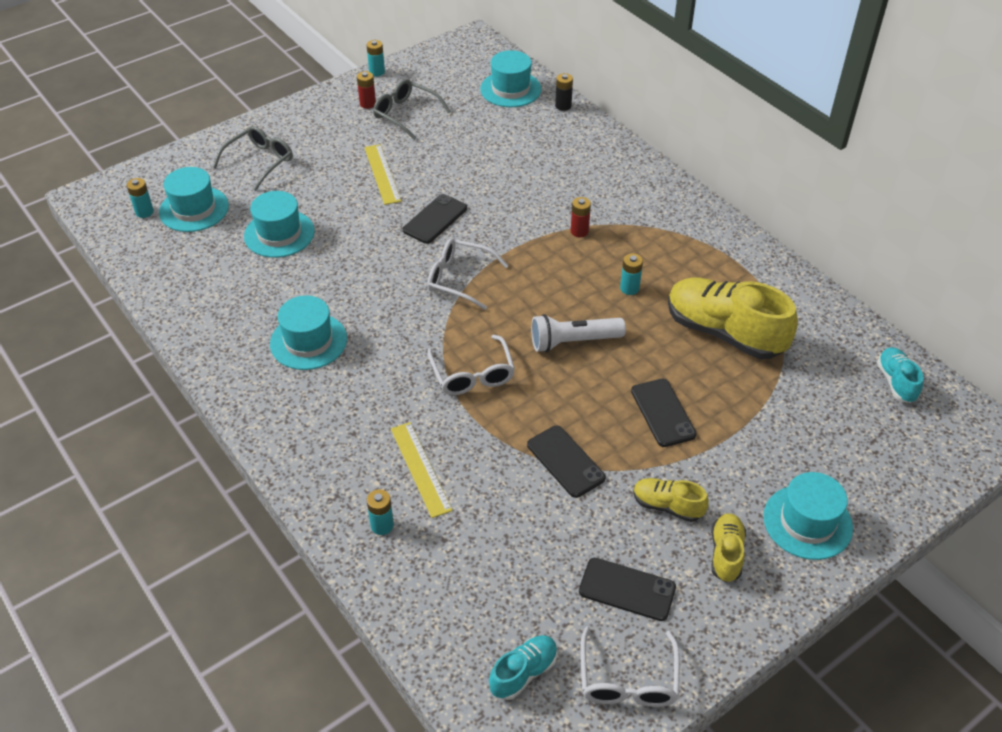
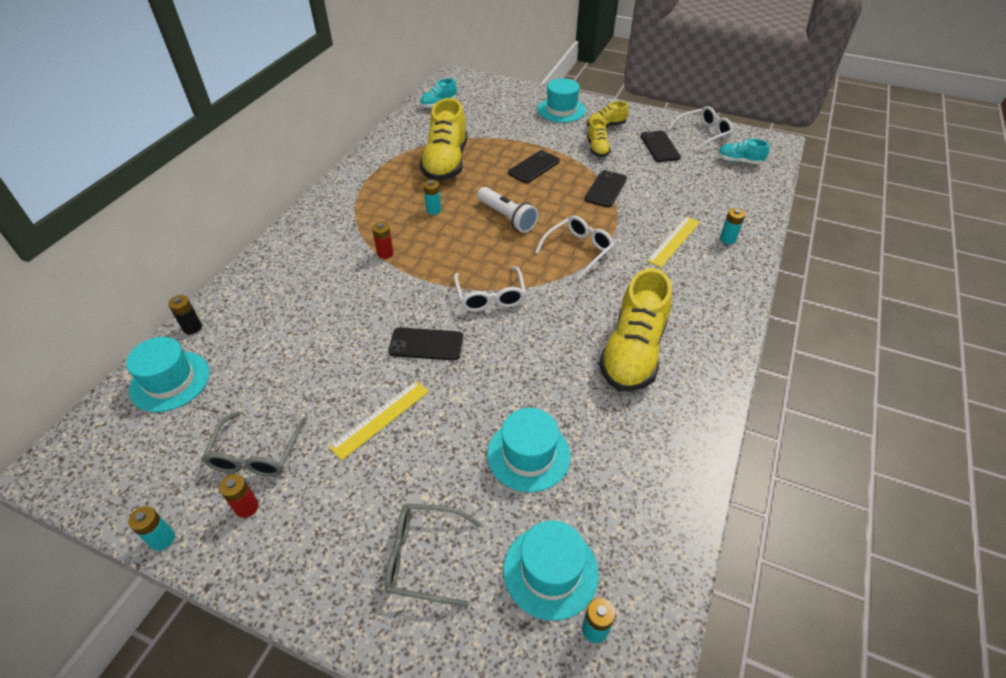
camera: 120 degrees left, 0 degrees up
turquoise hat [270,296,347,370] -> yellow shoe [599,268,672,391]

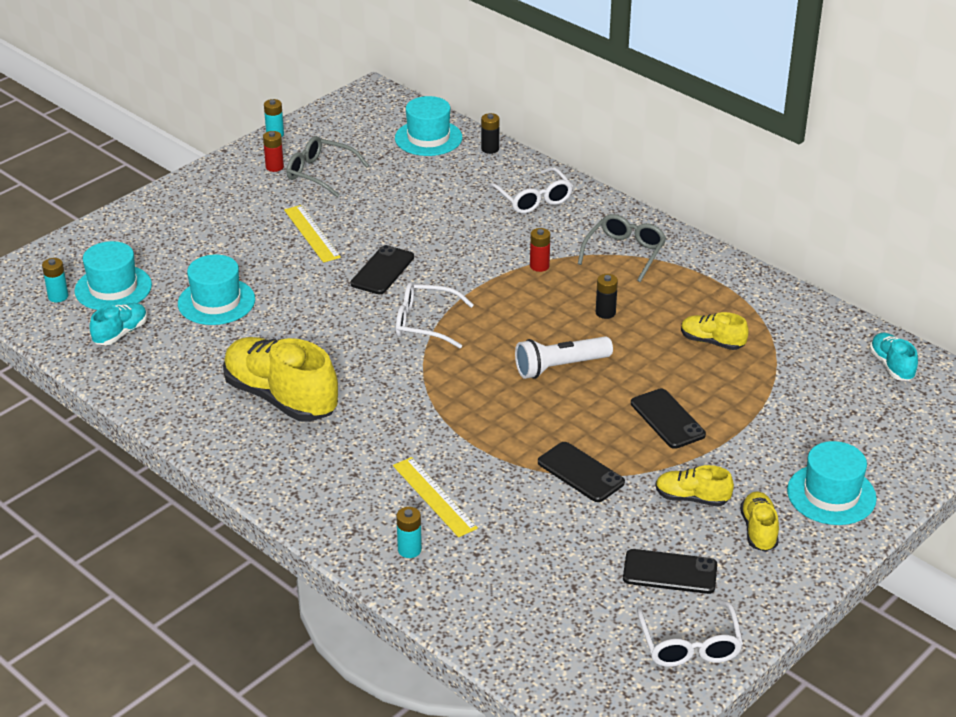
camera: 110 degrees right, 10 degrees down
grey glasses [385,504,481,607] -> grey glasses moved to [578,214,666,282]
yellow shoe [420,98,467,181] -> yellow shoe [681,312,749,350], size x0.50
turquoise battery [423,180,441,215] -> black battery [596,274,618,319]
white glasses [535,215,614,280] -> white glasses moved to [488,167,573,214]
turquoise shoe [718,139,770,164] -> turquoise shoe moved to [90,303,147,345]

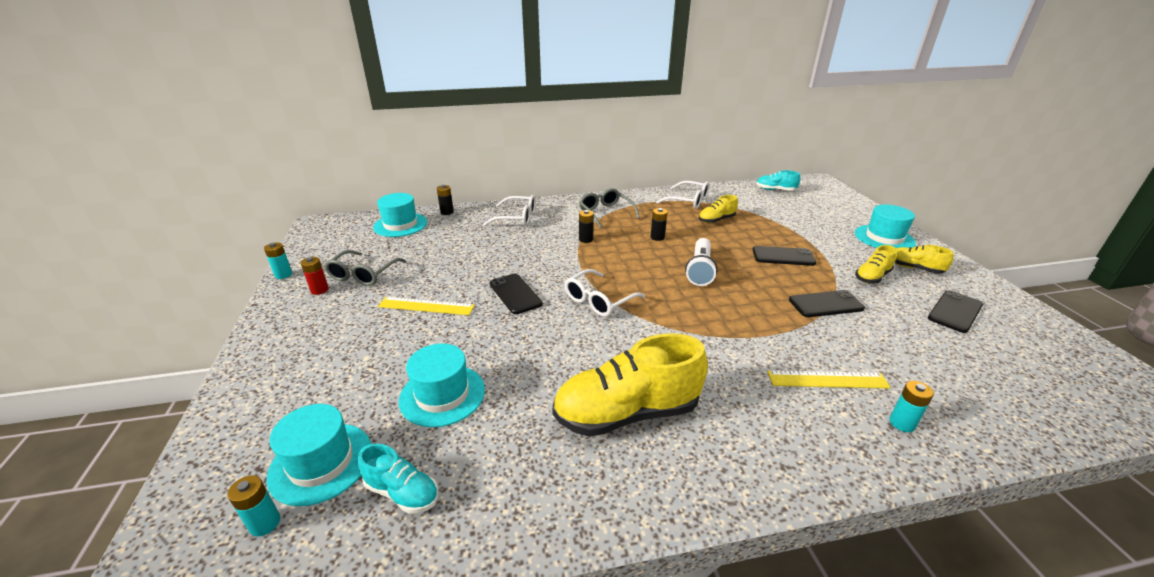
camera: 55 degrees left, 5 degrees down
turquoise shoe [90,303,147,345] -> turquoise shoe turned 135 degrees clockwise [358,444,438,513]
grey glasses [286,136,369,197] -> grey glasses turned 45 degrees counterclockwise [324,250,406,286]
red battery [530,228,550,272] -> black battery [579,210,594,243]
white glasses [637,599,743,667] -> white glasses moved to [656,181,709,209]

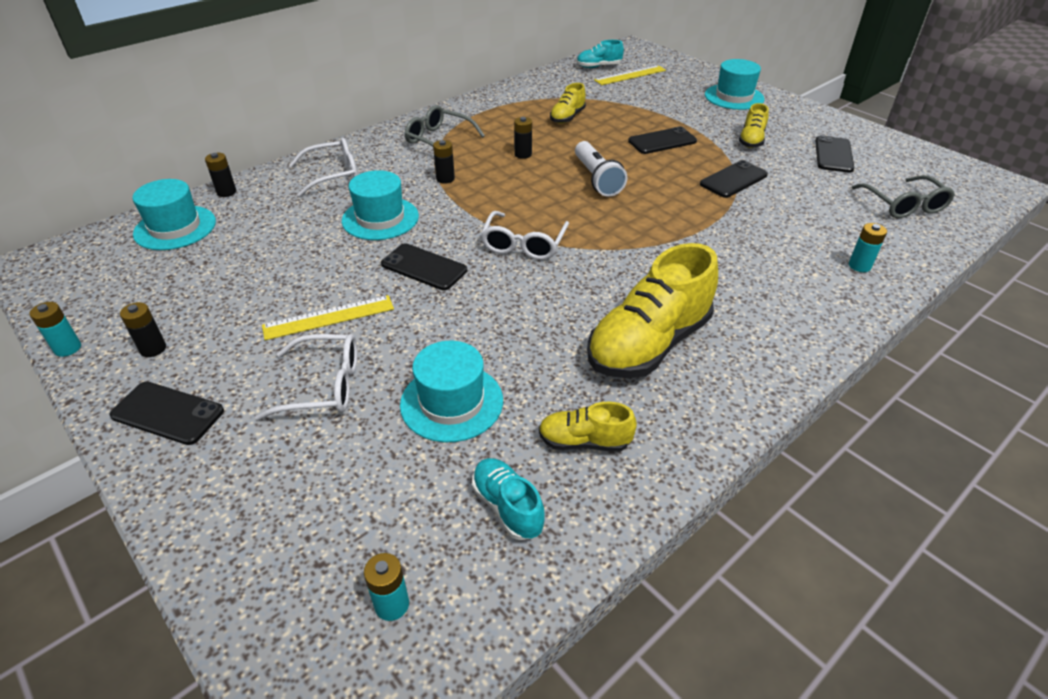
camera: 30 degrees left, 10 degrees up
turquoise hat [266,404,371,506] -> turquoise hat moved to [342,170,419,240]
red battery [301,257,329,295] -> black battery [120,302,166,357]
grey glasses [324,250,406,286] -> grey glasses moved to [852,175,955,218]
turquoise shoe [358,444,438,513] -> turquoise shoe turned 120 degrees counterclockwise [472,458,545,540]
white glasses [656,181,709,209] -> white glasses moved to [255,334,357,420]
yellow ruler [767,371,891,388] -> yellow ruler moved to [594,65,666,85]
yellow shoe [895,245,953,274] -> yellow shoe moved to [539,402,637,452]
none -> black phone [109,382,224,445]

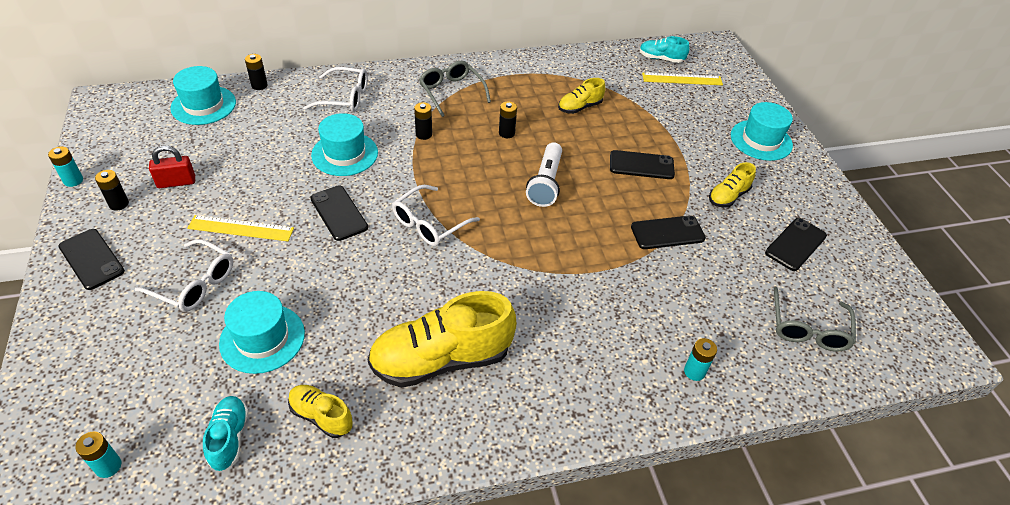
camera: 25 degrees right, 5 degrees up
none -> red padlock [149,146,195,188]

